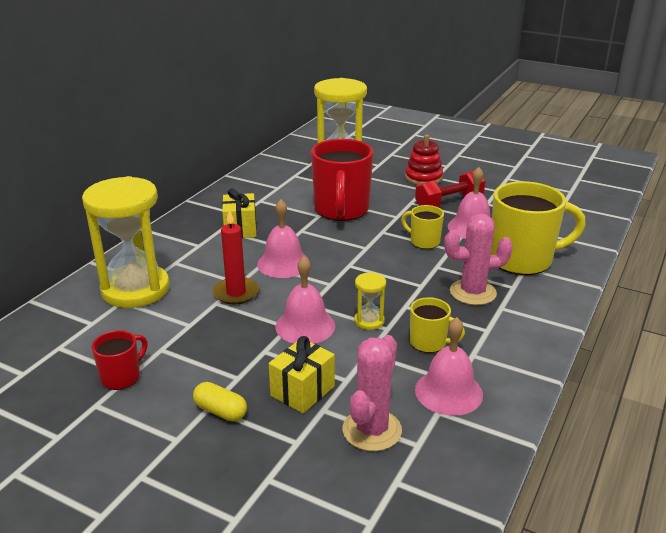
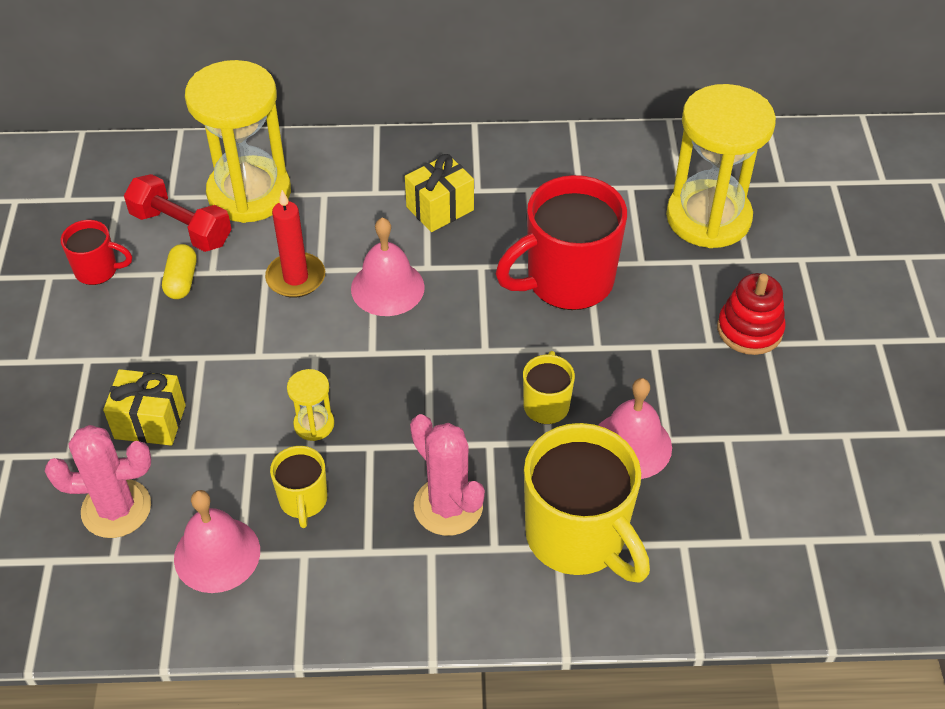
camera: 60 degrees right, 20 degrees up
yellow capsule [193,382,247,421] -> yellow capsule moved to [162,244,197,299]
pink bell [276,256,335,344] -> none
red dumbbell [415,171,485,207] -> red dumbbell moved to [124,174,231,252]

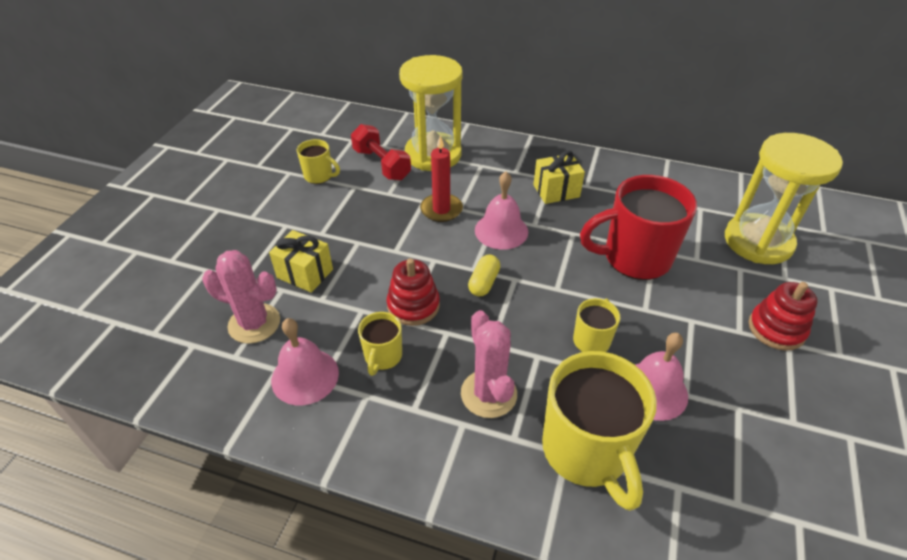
camera: 20 degrees right, 5 degrees down
red mug [61,220,132,285] -> yellow mug [297,139,340,184]
yellow capsule [162,244,197,299] -> yellow capsule moved to [468,255,500,296]
yellow hourglass [287,369,334,441] -> red stacking toy [387,258,440,326]

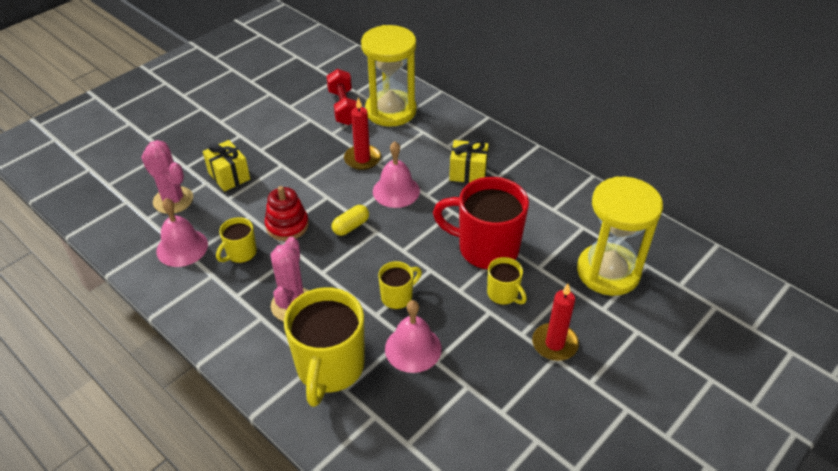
camera: 25 degrees right, 0 degrees up
yellow mug [297,139,340,184] -> yellow mug moved to [487,257,527,305]
red stacking toy [749,282,818,351] -> red candle [532,284,579,361]

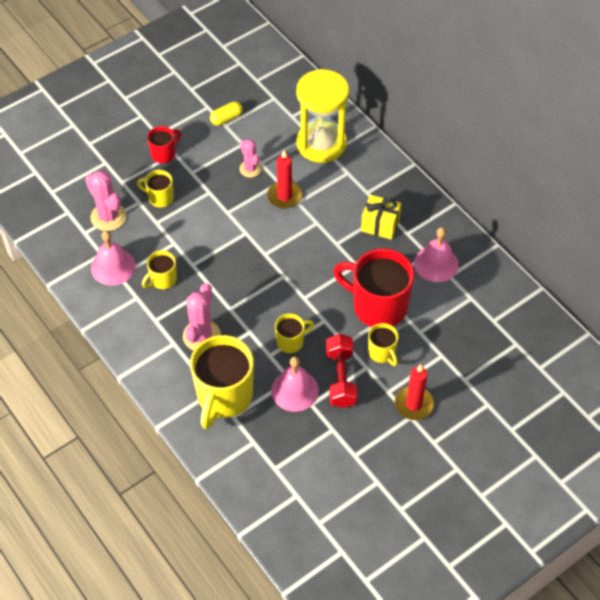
camera: 10 degrees right, 10 degrees up
yellow gift [203,140,250,192] -> yellow mug [137,170,174,208]
red stacking toy [265,186,309,241] -> none
red dumbbell [326,69,357,125] -> red dumbbell moved to [326,334,357,408]
yellow capsule [332,205,369,236] -> yellow capsule moved to [210,101,243,126]
pink bell [373,142,420,208] -> pink bell moved to [414,227,459,282]
yellow hourglass [577,176,663,296] -> none
none -> red mug [147,126,181,164]
none -> pink cactus [239,139,262,178]

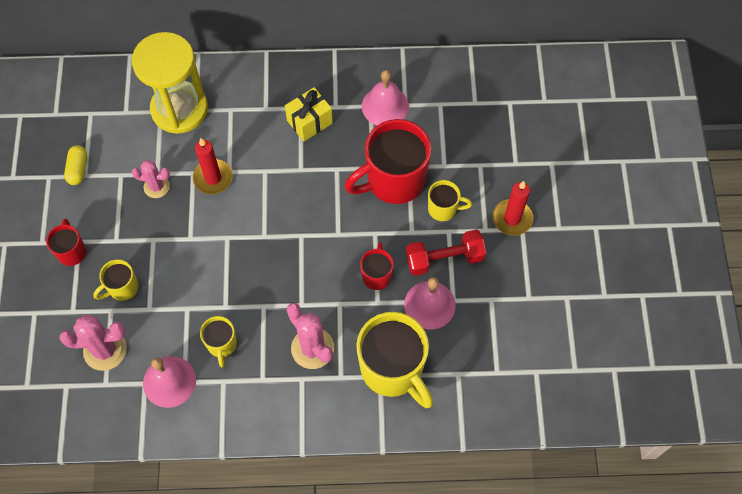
camera: 55 degrees left, 10 degrees up
yellow mug [275,313,314,353] -> red mug [360,242,394,290]
red dumbbell [326,334,357,408] -> red dumbbell turned 45 degrees counterclockwise [406,230,486,276]

